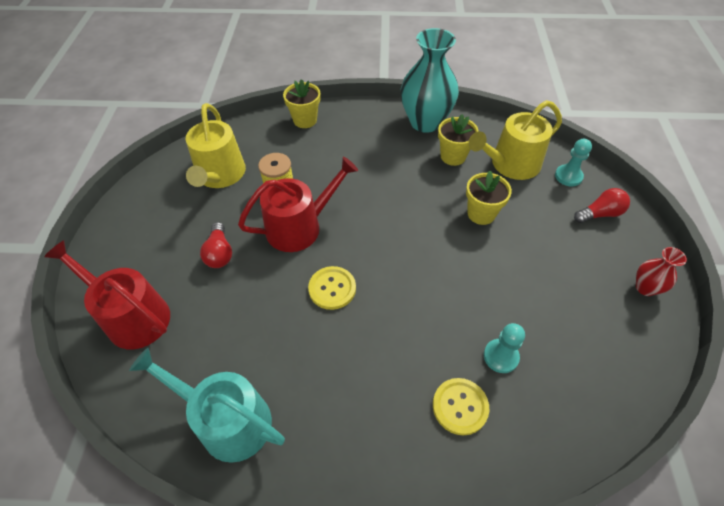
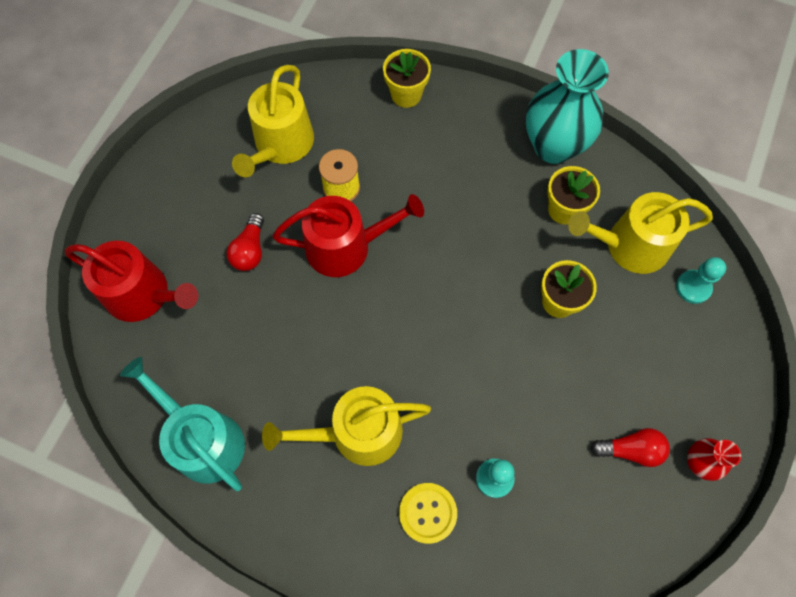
camera: 20 degrees right, 15 degrees up
red watering can [44,240,170,349] -> red watering can turned 150 degrees clockwise [65,241,198,322]
yellow button [308,266,356,310] -> none
red light bulb [574,188,630,223] -> red light bulb moved to [591,428,670,467]
none -> yellow watering can [262,386,431,466]

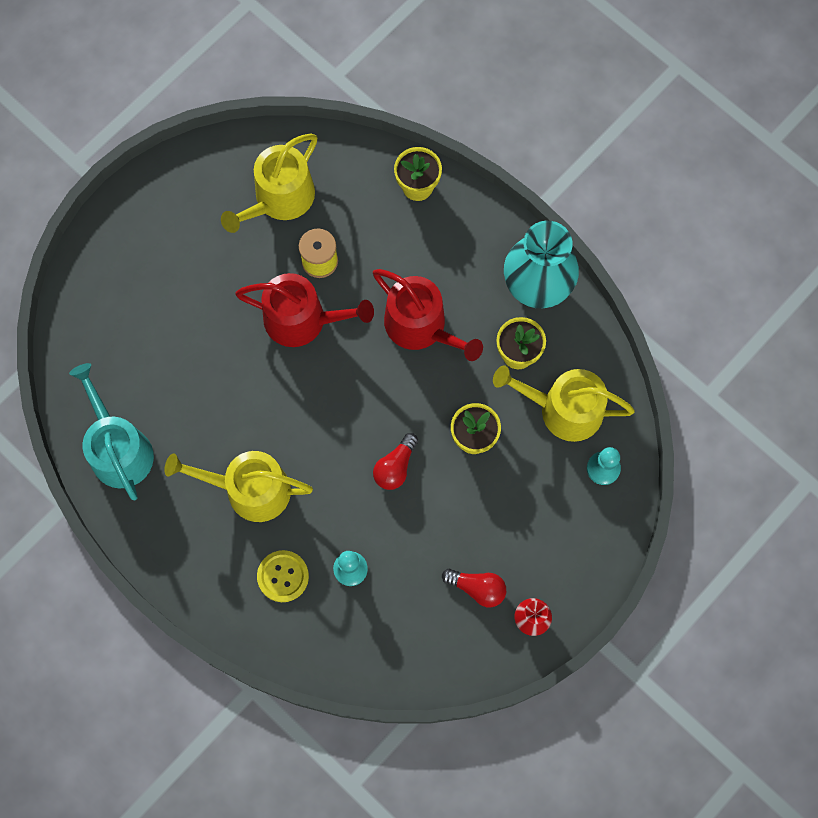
camera: 20 degrees right, 5 degrees up
red watering can [65,241,198,322] -> red watering can moved to [373,269,483,361]
red light bulb [227,213,264,271] -> red light bulb moved to [373,433,418,490]

